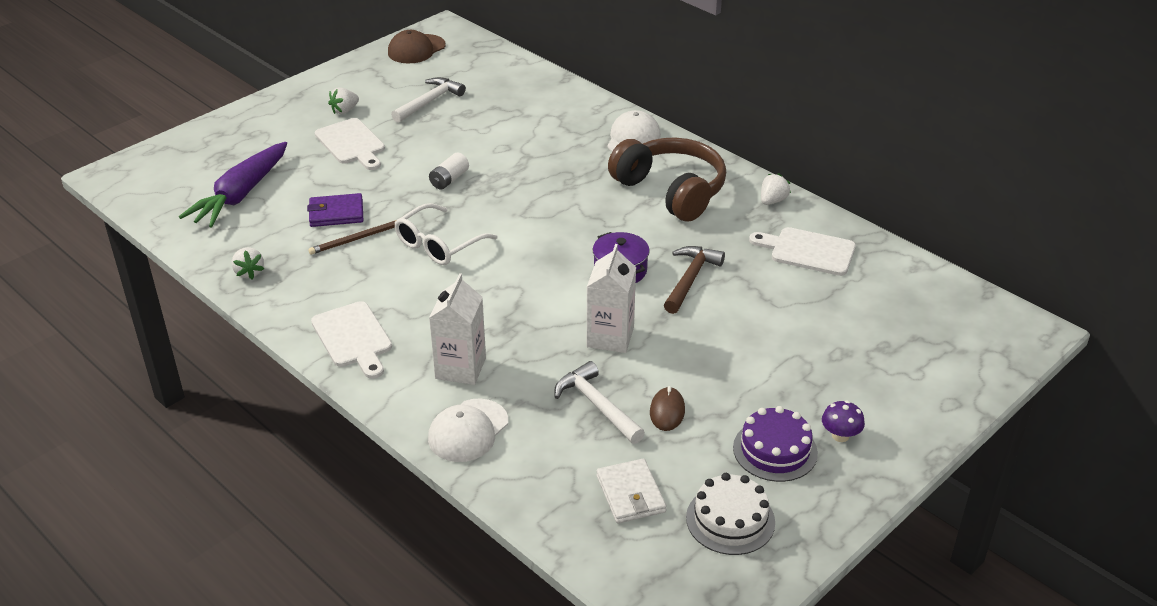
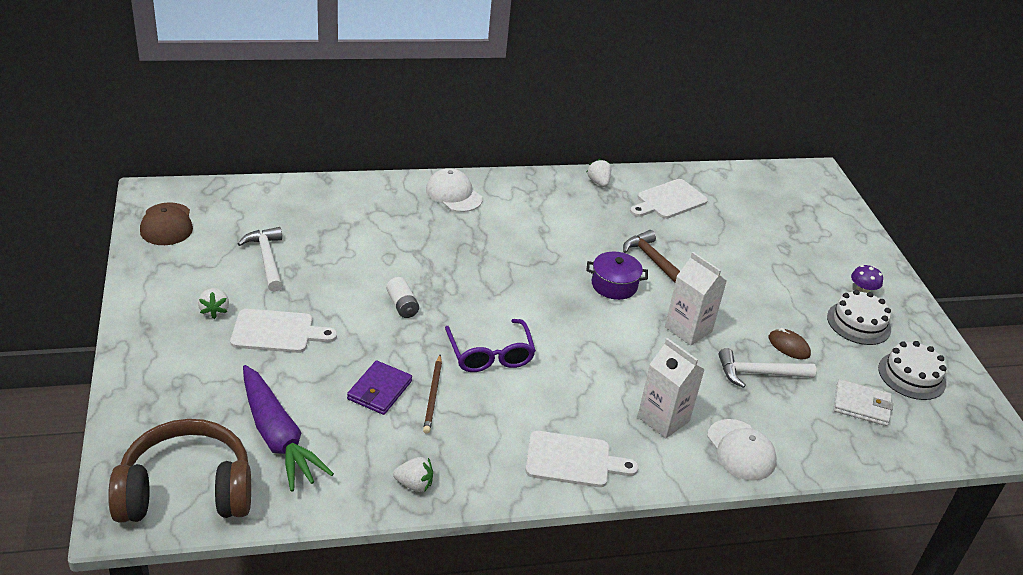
camera: 60 degrees left, 0 degrees up
white glasses [394,203,498,265] -> purple glasses [445,319,536,372]
brown headphones [608,137,726,222] -> brown headphones moved to [108,419,251,522]
purple cake [733,406,818,482] -> white cake [827,290,891,345]

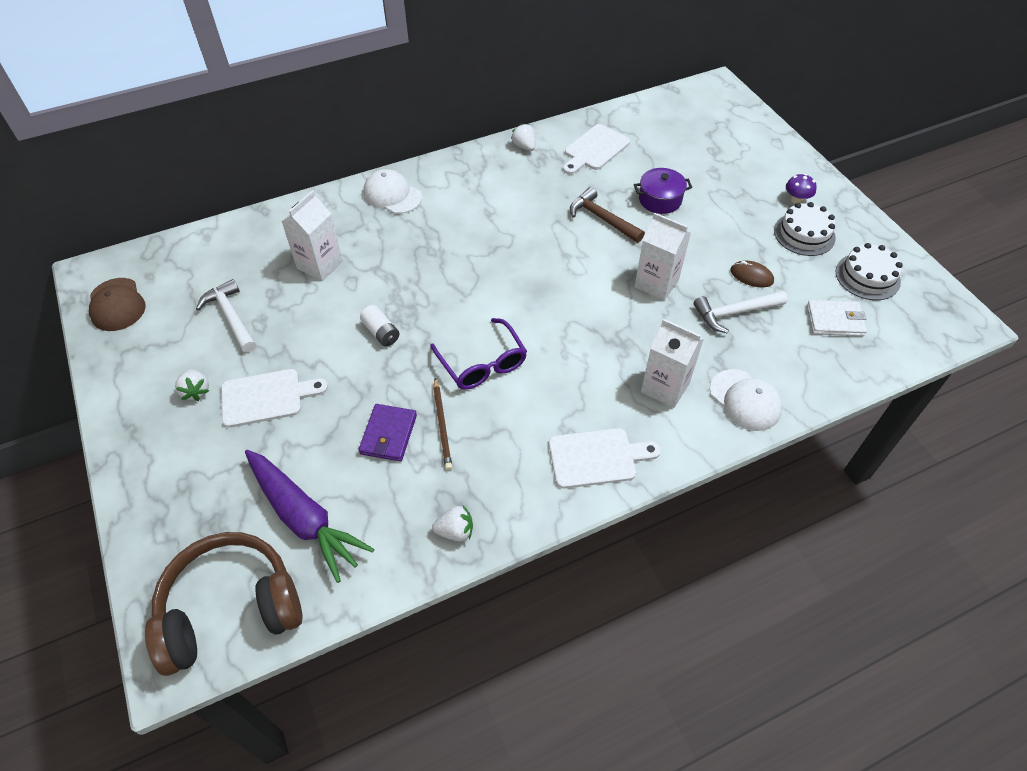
camera: 10 degrees left, 15 degrees up
purple pot [587,252,648,300] -> purple pot moved to [634,168,692,214]
none -> white carton [282,190,343,281]

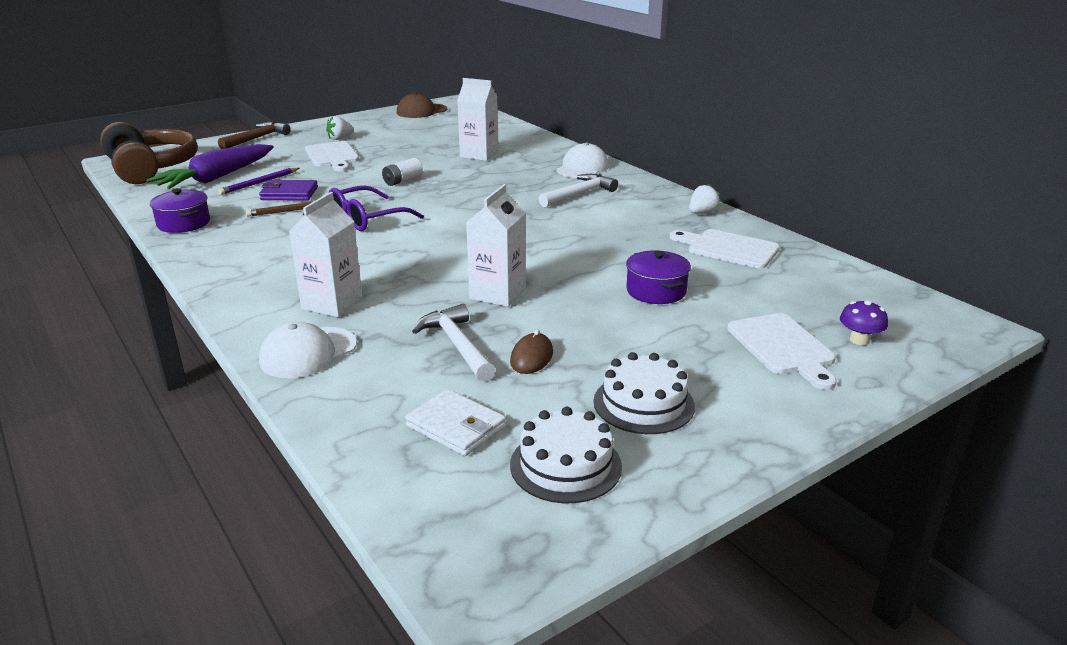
camera: 80 degrees right, 25 degrees down
white hammer [196,279,256,352] -> white hammer moved to [538,174,618,207]
white strawberry [432,505,473,541] -> purple pot [150,188,210,233]
white cutting board [549,428,661,489] -> white cutting board moved to [727,313,837,390]
brown hammer [570,187,645,243] -> brown hammer moved to [218,122,291,149]
purple mushroom [786,174,817,204] -> purple mushroom moved to [840,300,888,345]
white wallet [807,300,867,336] -> white wallet turned 45 degrees counterclockwise [405,389,506,456]
none -> purple pencil [218,168,299,195]

